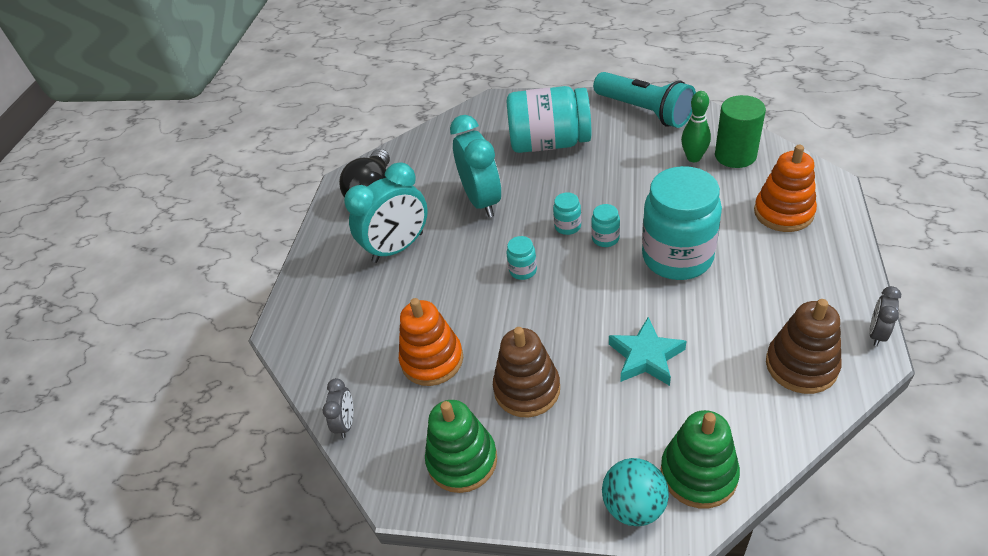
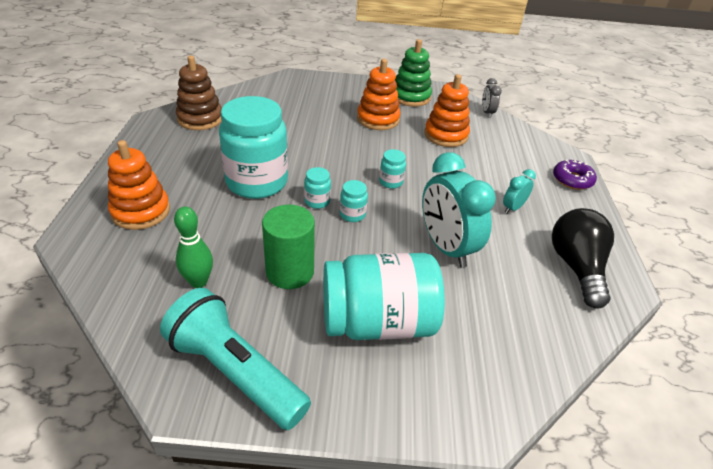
camera: 165 degrees right, 5 degrees down
turquoise clock [344,162,428,263] -> turquoise clock [503,169,536,213], size x0.48
brown stacking toy [493,327,560,418] -> orange stacking toy [357,59,401,130]
turquoise ball [602,458,669,526] -> none
turquoise star [609,317,686,386] -> none
green stacking toy [661,410,740,508] -> none
green cylinder [715,95,766,168] -> green cylinder moved to [262,205,315,289]
grey clock [869,286,901,346] -> none
none -> purple donut [553,160,597,190]

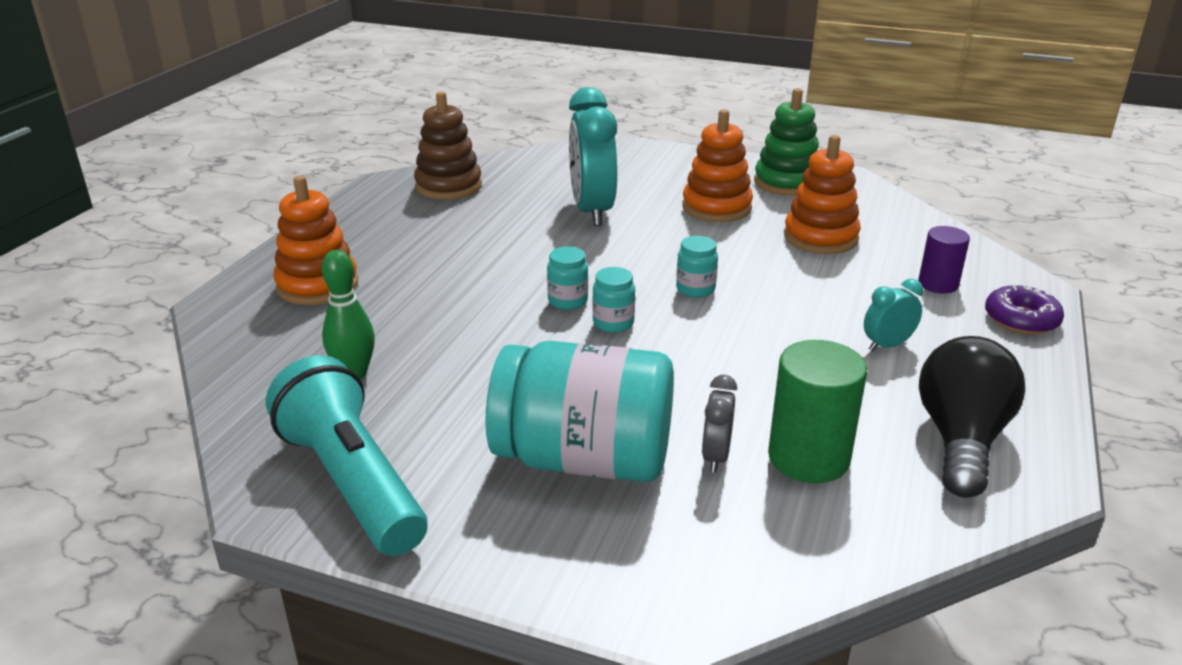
camera: 20 degrees right, 10 degrees down
turquoise jar [219,96,288,199] -> none
green cylinder [262,205,315,289] -> green cylinder moved to [768,340,867,483]
turquoise clock [422,152,496,268] -> turquoise clock moved to [569,87,617,226]
grey clock [482,78,502,118] -> grey clock moved to [702,375,737,473]
none -> purple cylinder [918,226,970,294]

